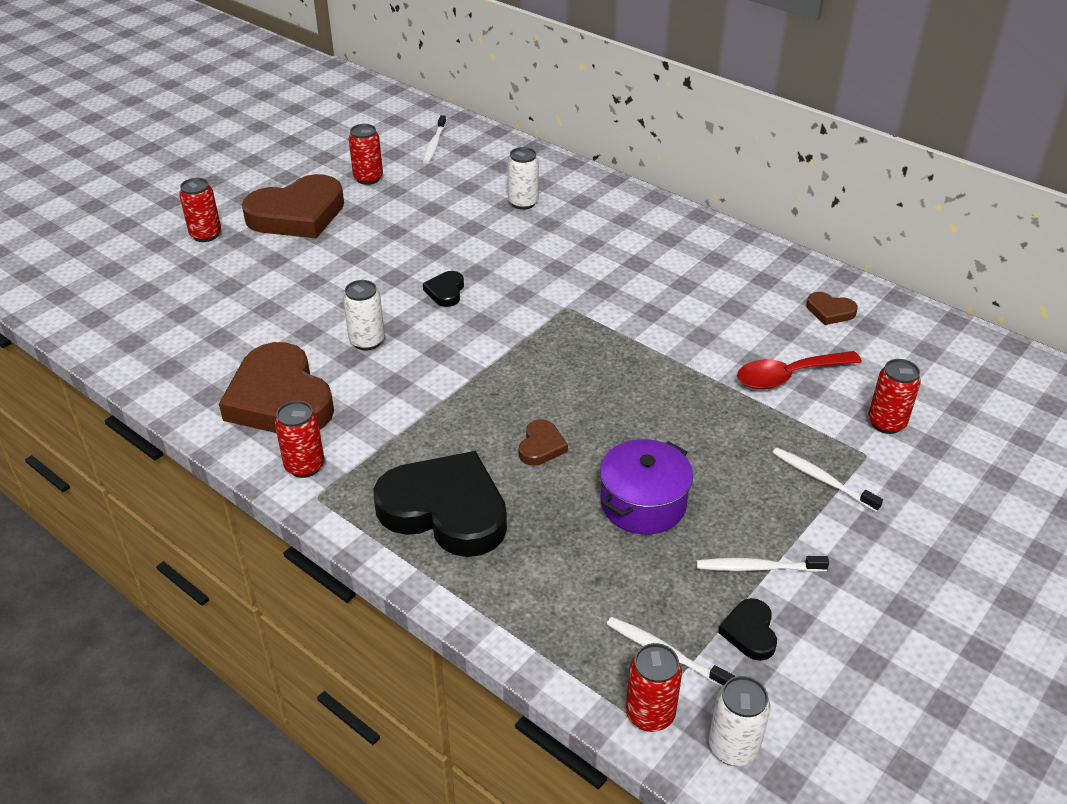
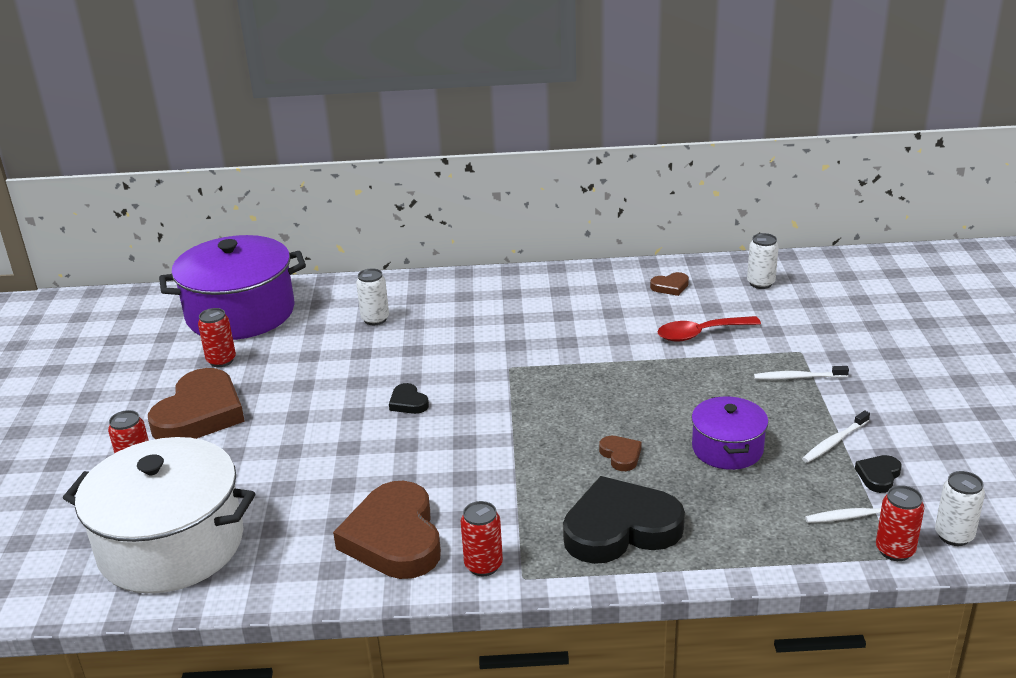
camera: 40 degrees left, 10 degrees down
brown heart [219,342,334,433] -> brown heart turned 60 degrees clockwise [333,481,441,579]
white can [343,280,385,351] -> white can moved to [747,233,779,289]
white toothbrush [423,115,446,164] -> purple pot [159,235,306,340]
black heart [718,598,777,661] -> black heart turned 75 degrees clockwise [855,455,902,493]
red spoon [737,351,862,389] -> red spoon turned 45 degrees clockwise [657,316,761,342]
red can [868,359,921,434] -> none
none -> white pot [63,437,255,594]

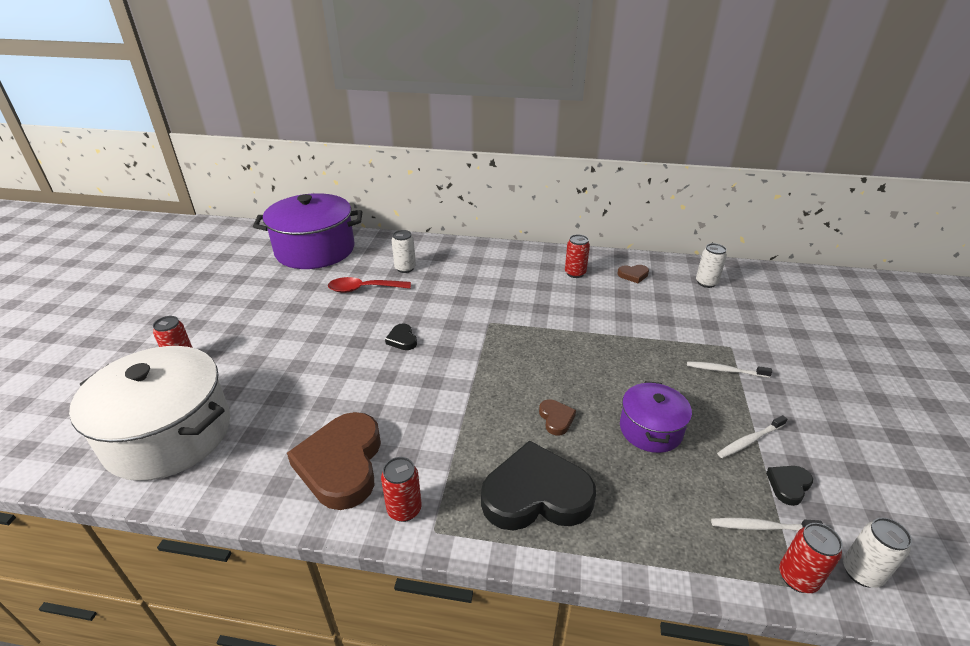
camera: 10 degrees right, 5 degrees up
brown heart [148,368,245,439] -> none
red can [198,308,236,367] -> red can moved to [565,234,590,278]
red spoon [657,316,761,342] -> red spoon moved to [328,277,411,293]

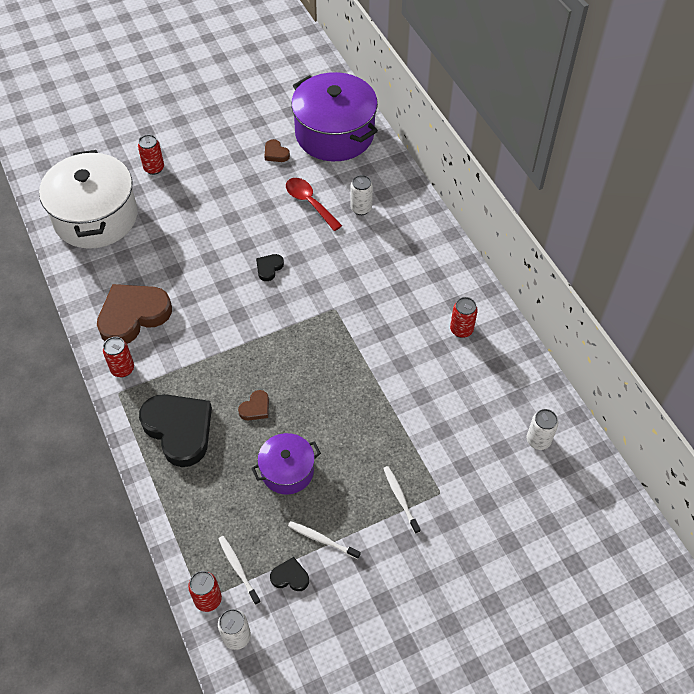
camera: 55 degrees right, 20 degrees up
brown heart [617,265,649,283] -> brown heart moved to [265,139,290,162]

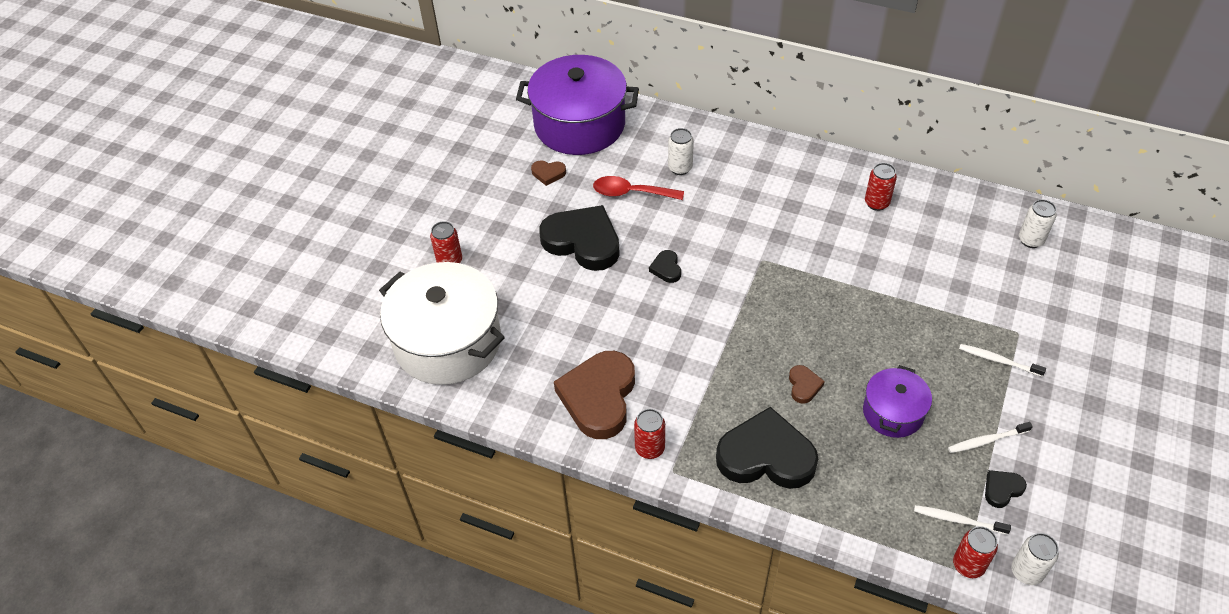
camera: 40 degrees left, 5 degrees down
none -> black heart [539,205,620,271]

